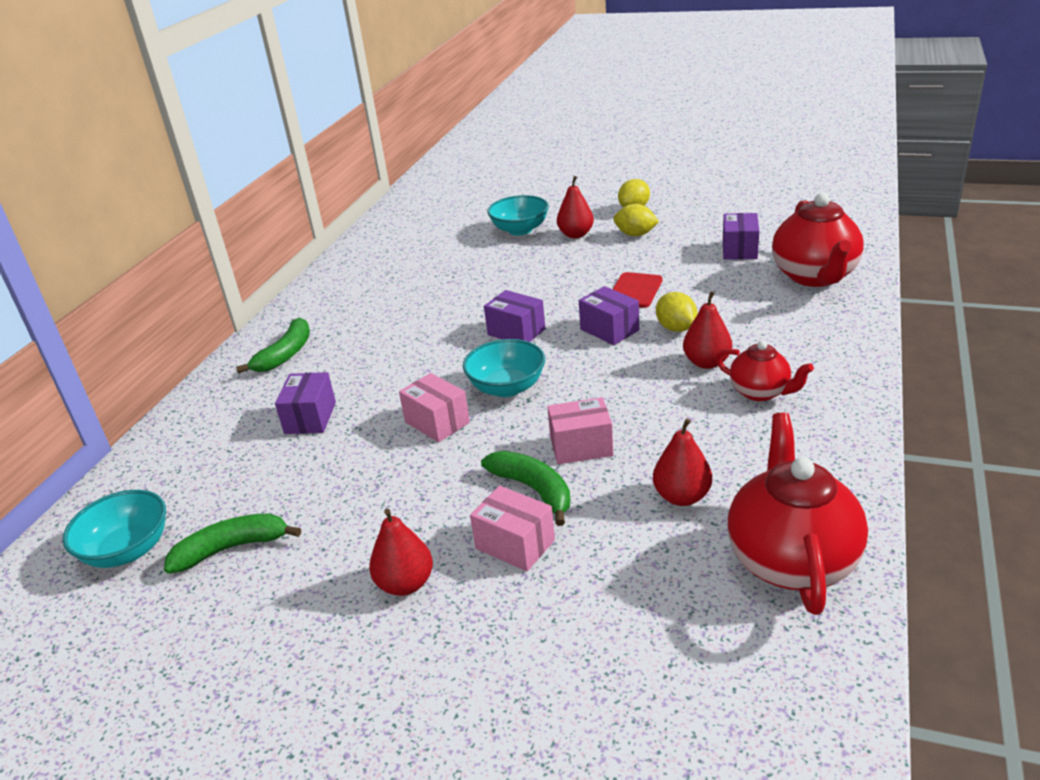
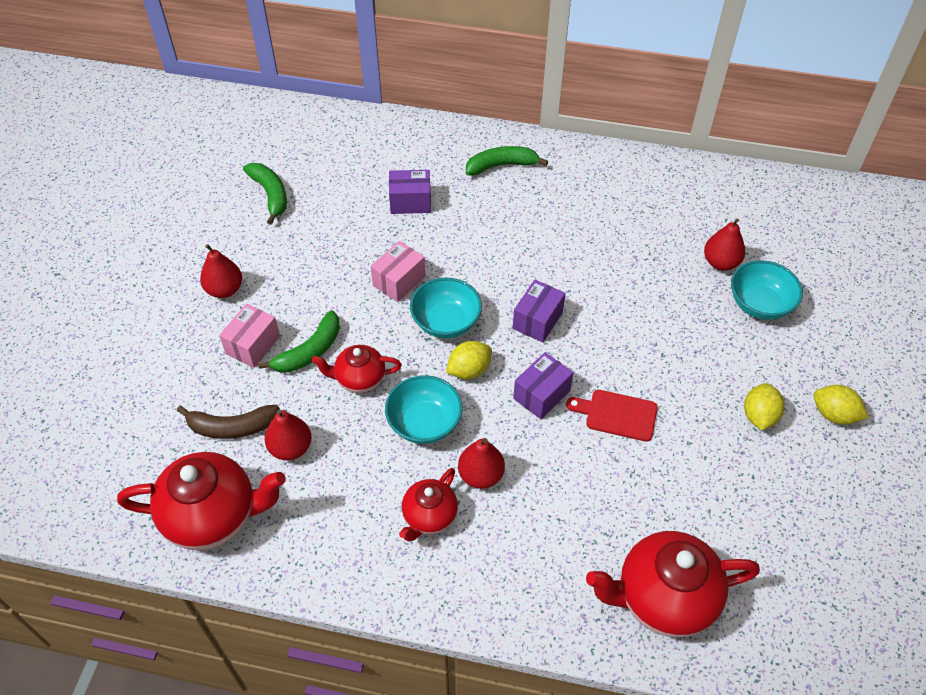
camera: 80 degrees right, 20 degrees up
turquoise bowl [63,490,166,568] -> turquoise bowl moved to [385,375,463,444]
green banana [236,318,310,373] -> green banana turned 150 degrees clockwise [466,146,548,175]
pink box [547,397,613,464] -> red teapot [312,345,402,393]
red pear [557,176,594,238] -> red pear moved to [704,219,745,271]
yellow lemon [656,292,697,332] -> yellow lemon moved to [446,341,492,379]
purple box [723,213,759,259] -> none
none -> brown banana [177,405,280,439]

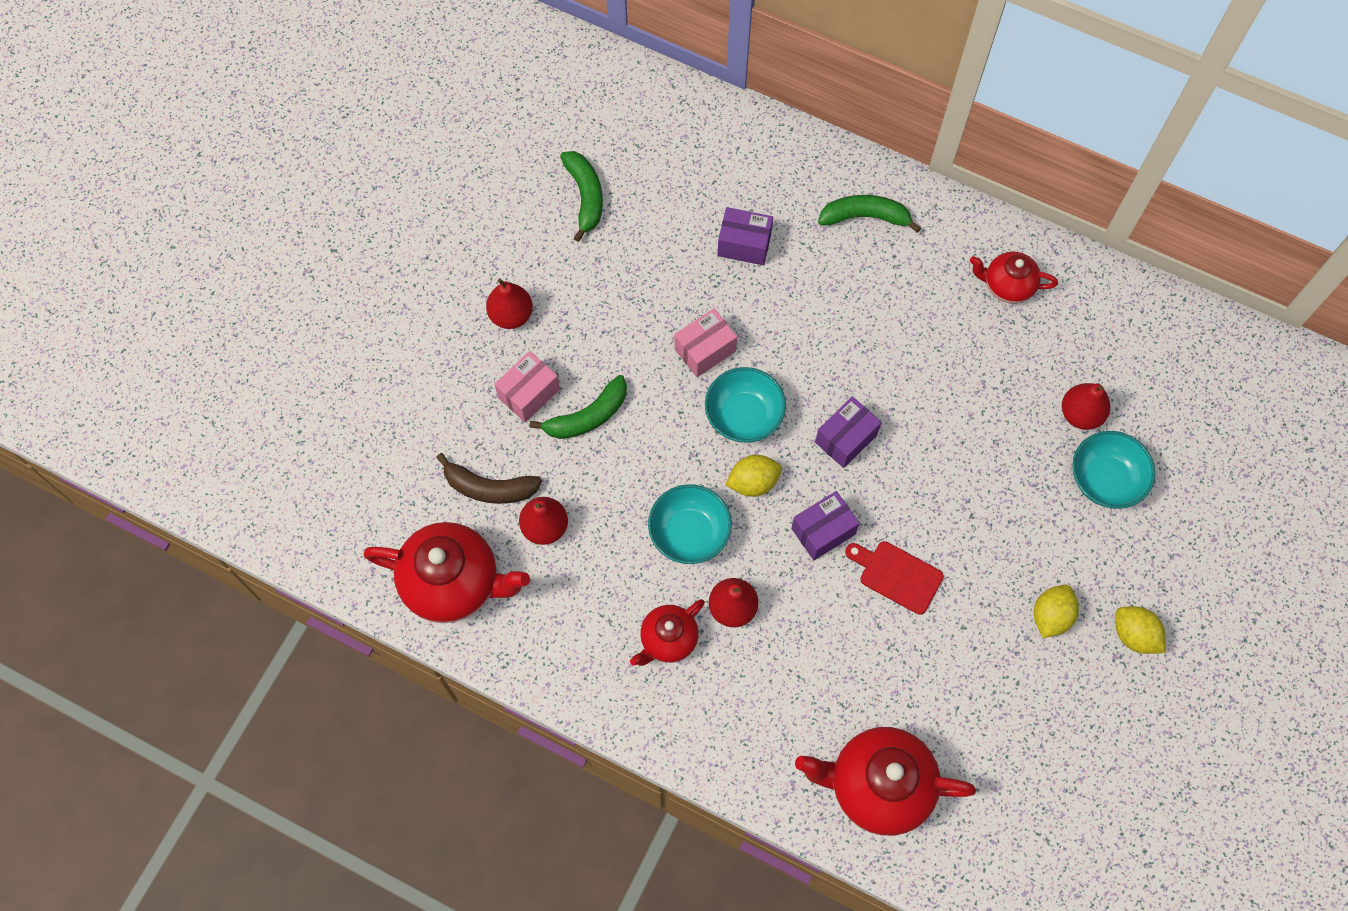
camera: 15 degrees right, 15 degrees up
red teapot [312,345,402,393] -> red teapot moved to [970,251,1058,304]

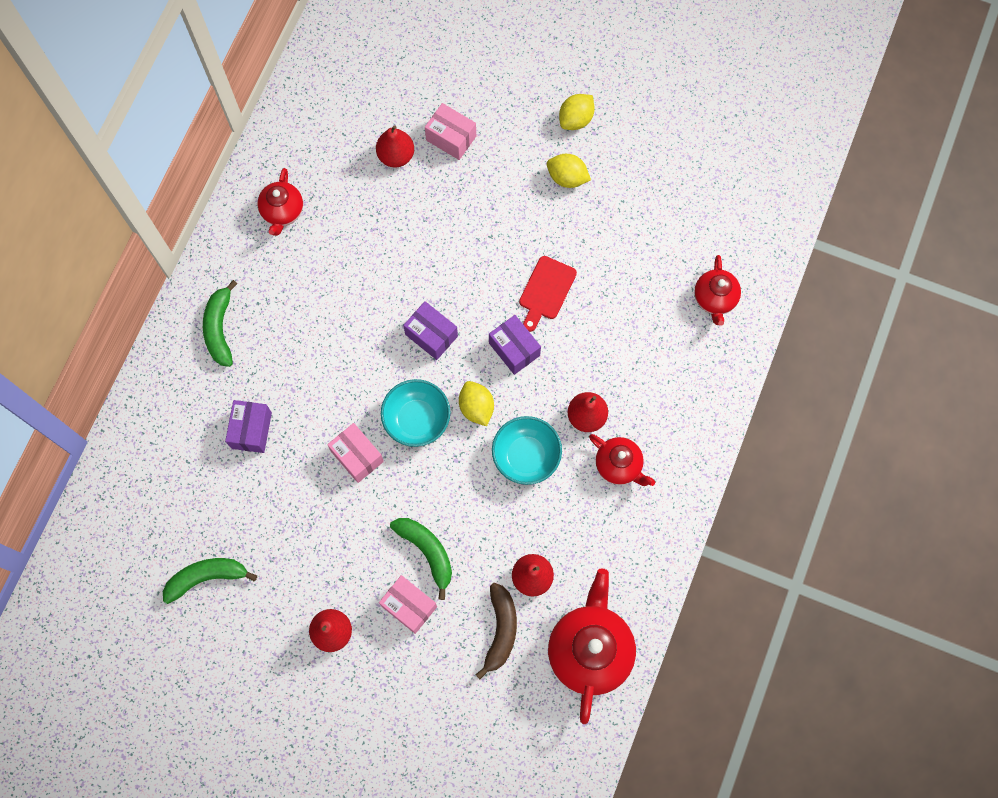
camera: 95 degrees left, 5 degrees up
red teapot [795,727,976,836] -> red teapot [694,255,741,326], size x0.57
turquoise bowl [1072,431,1155,509] -> pink box [425,103,476,160]

